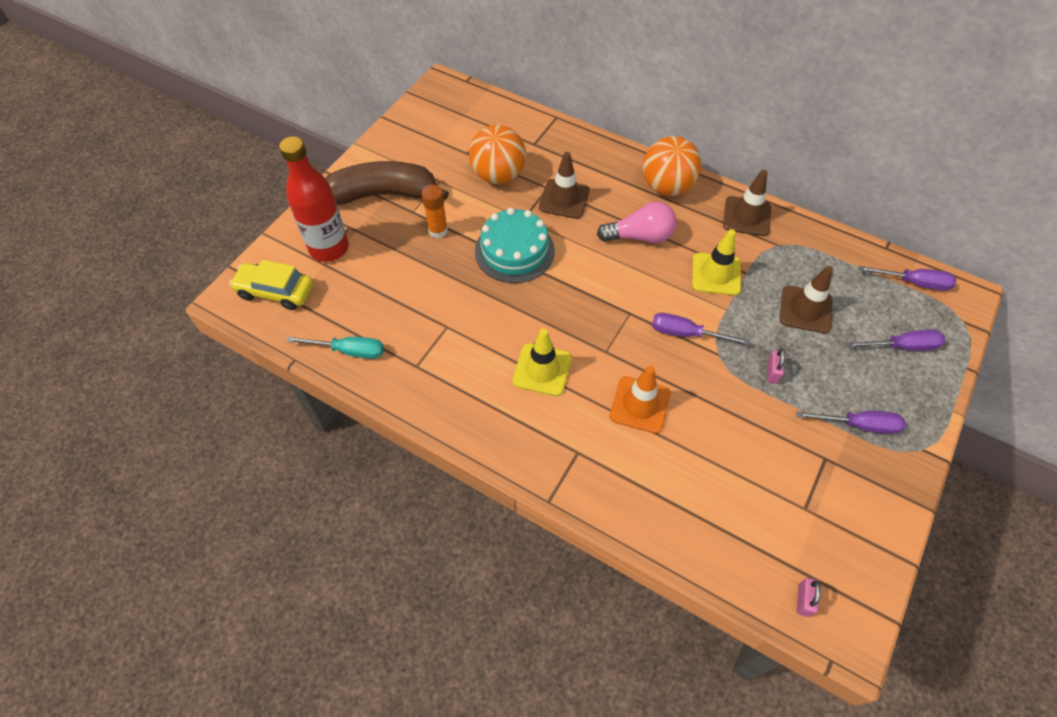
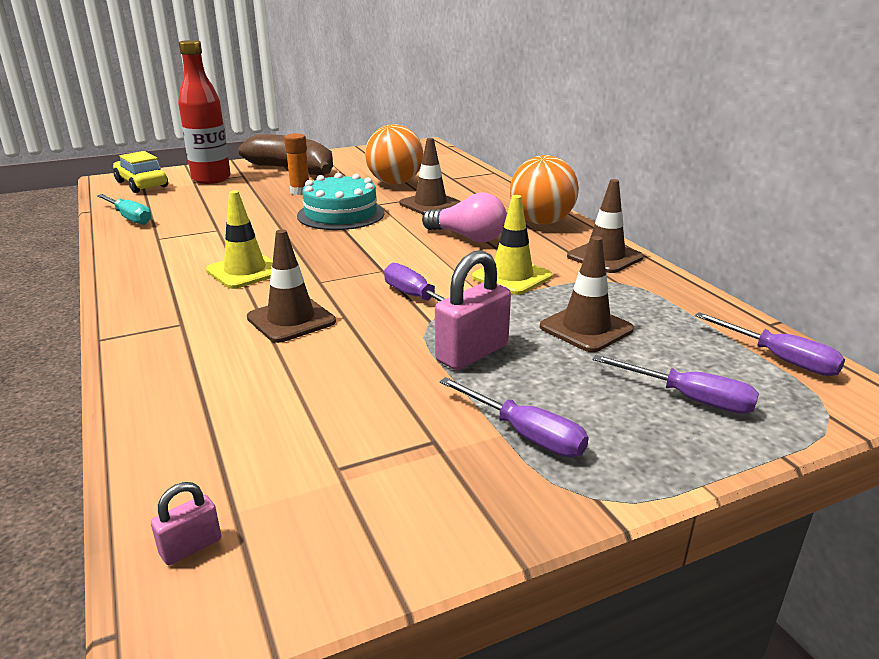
camera: 35 degrees right, 30 degrees down
orange traffic cone [610,366,671,434] -> brown traffic cone [247,229,336,343]
pink padlock [767,348,785,384] -> pink padlock [435,250,511,370], size x1.99

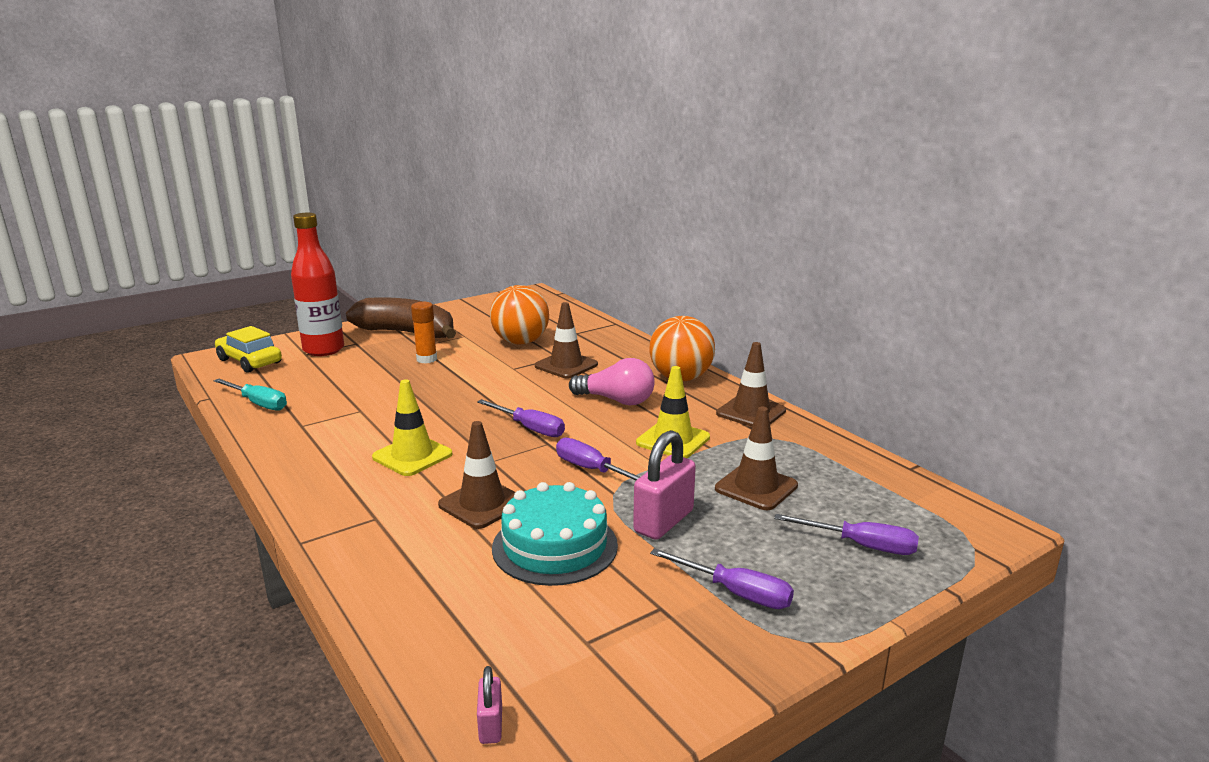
camera: 10 degrees left, 5 degrees down
pink padlock [151,482,221,565] -> pink padlock turned 45 degrees counterclockwise [477,666,502,744]
turquoise cake [297,173,385,230] -> turquoise cake moved to [492,482,618,586]
purple screwdriver [695,312,845,376] -> purple screwdriver moved to [477,399,565,437]

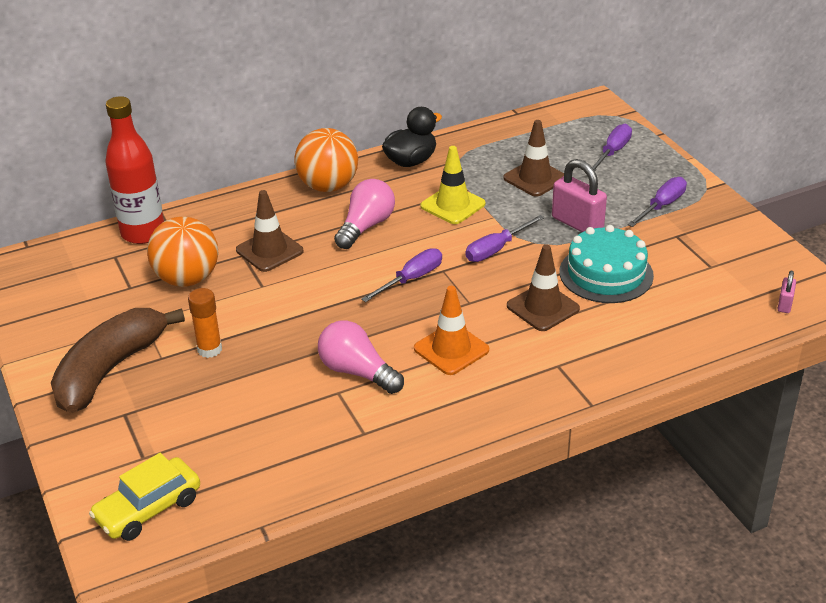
camera: 80 degrees left, 15 degrees up
turquoise screwdriver [214,379,287,411] -> none
red bottle [291,213,344,356] -> red bottle moved to [105,96,164,244]
yellow traffic cone [372,379,452,476] -> orange traffic cone [414,286,489,375]
pink padlock [477,666,502,744] -> pink padlock turned 75 degrees counterclockwise [778,271,796,313]
brown traffic cone [716,342,786,427] -> black duck [382,107,442,167]
none -> pink light bulb [318,320,404,394]

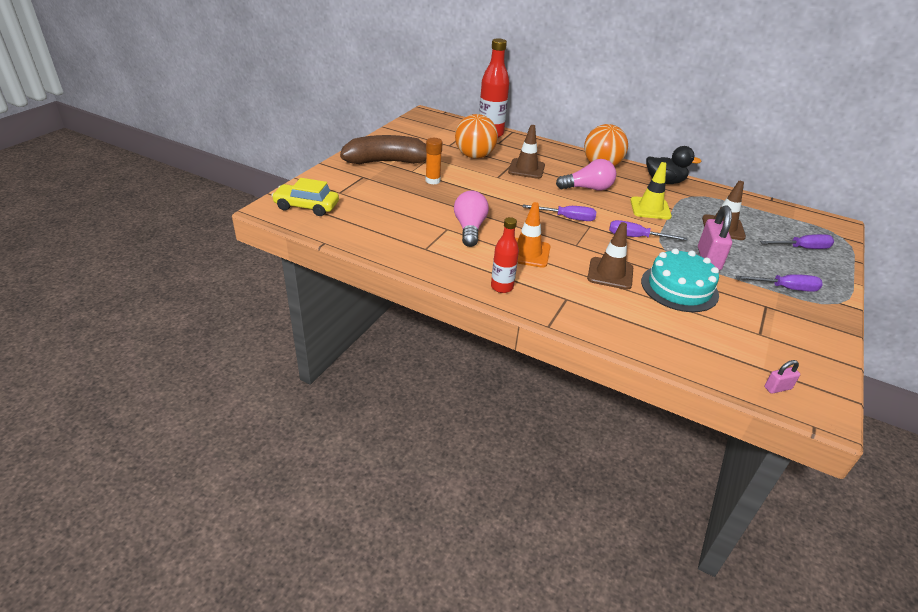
camera: 50 degrees right, 0 degrees up
none -> red bottle [491,217,519,293]

